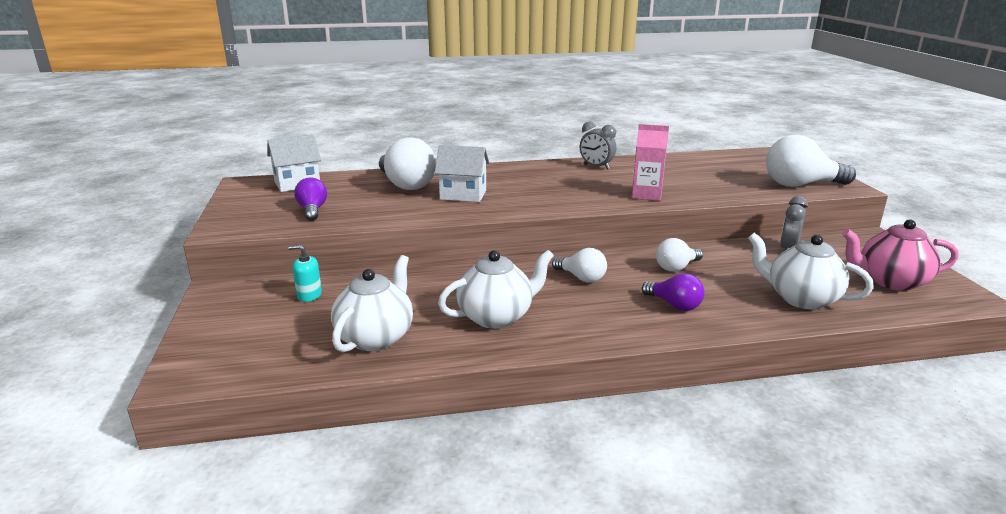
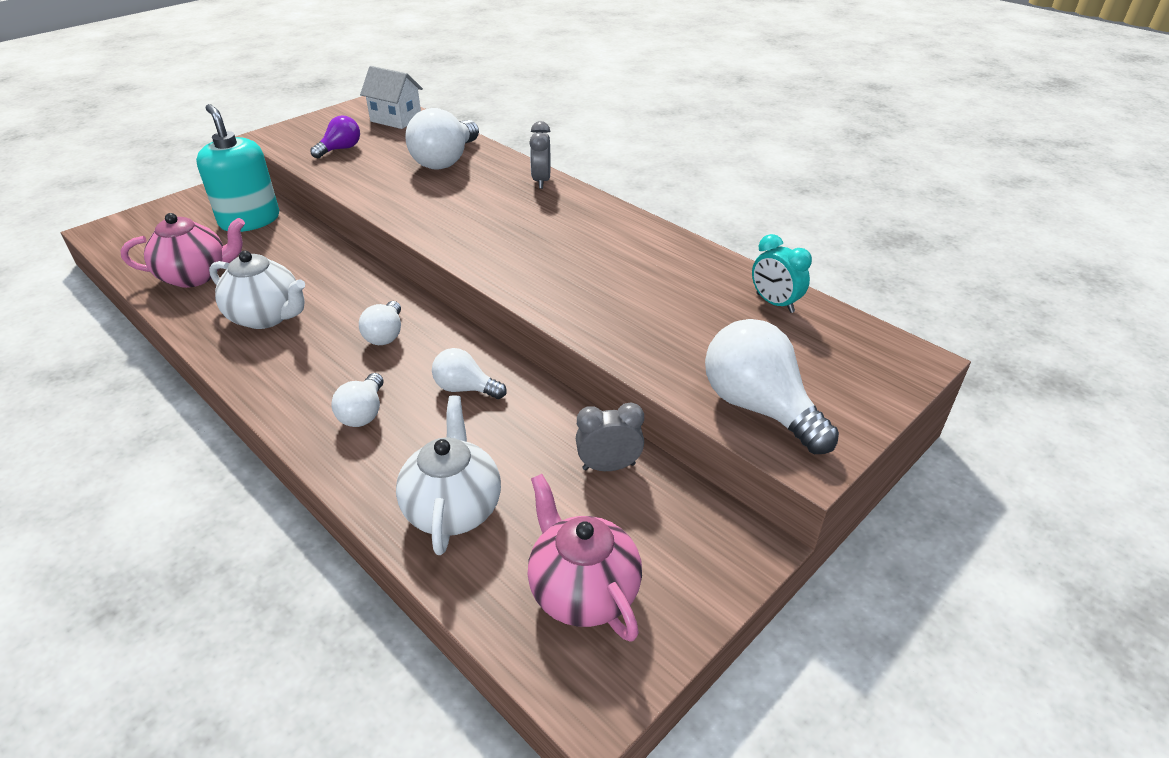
camera: 55 degrees right, 15 degrees up
turquoise soap dispenser [288,245,322,302] -> turquoise soap dispenser [196,104,279,232], size x2.21
white teapot [331,255,413,352] -> pink teapot [120,213,245,288]
white house [435,145,490,202] -> none
grey clock [580,122,616,170] -> grey clock moved to [529,121,550,189]
pink carton [632,124,669,201] -> none
purple light bulb [642,273,704,311] -> white light bulb [332,373,384,427]
none -> turquoise clock [752,234,812,313]

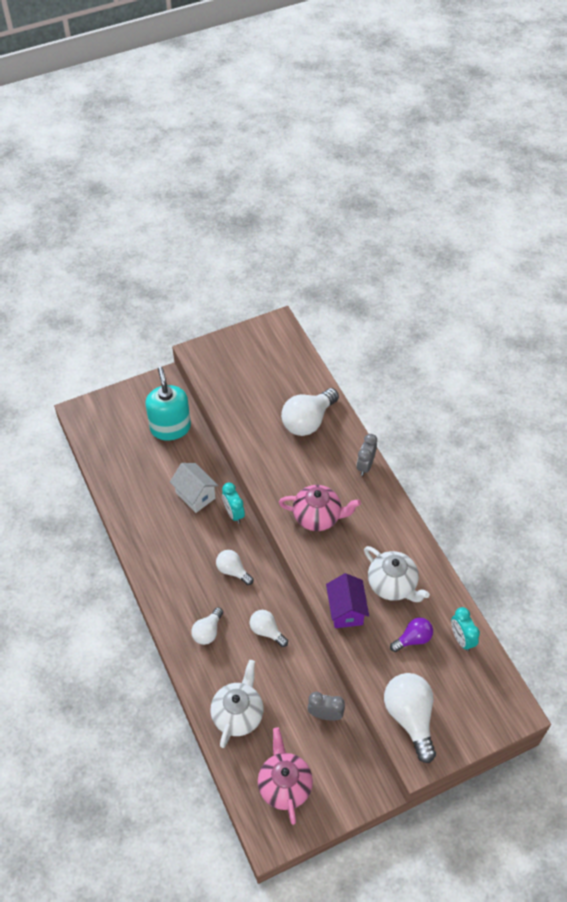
camera: 20 degrees right, 15 degrees up
pink teapot [120,213,245,288] -> pink teapot moved to [279,485,361,531]
white teapot [209,251,305,329] -> white teapot moved to [364,546,430,602]
purple light bulb [310,116,360,158] -> purple light bulb moved to [390,618,433,652]
white light bulb [359,301,401,345] -> white light bulb turned 105 degrees clockwise [216,550,253,585]
white house [360,66,423,129] -> white house moved to [170,463,219,513]
none -> turquoise clock [222,483,245,523]
none -> purple house [326,573,369,628]

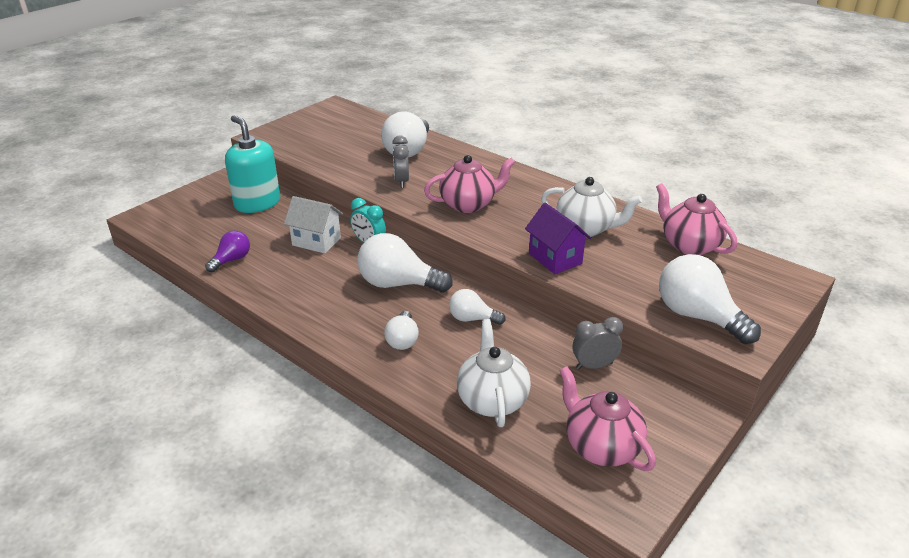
camera: 25 degrees left, 20 degrees down
white light bulb [216,550,253,585] -> white light bulb [357,233,453,293], size x1.77
grey clock [356,434,377,476] -> grey clock moved to [392,135,409,188]
purple light bulb [390,618,433,652] -> purple light bulb moved to [205,230,250,272]
turquoise clock [451,607,480,651] -> pink teapot [656,183,737,255]

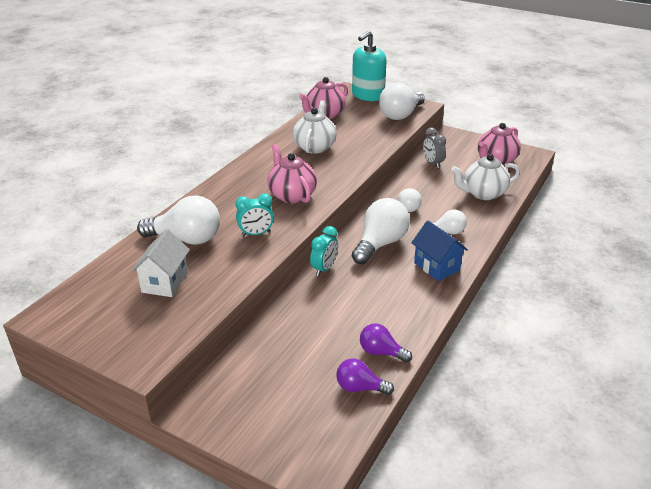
camera: 100 degrees left, 0 degrees up
turquoise soap dispenser [225,115,280,213] -> turquoise soap dispenser moved to [352,31,386,101]
white house [284,196,343,254] -> white house moved to [131,229,190,297]
white light bulb [357,233,453,293] -> white light bulb turned 150 degrees counterclockwise [352,198,410,264]
grey clock [392,135,409,188] -> turquoise clock [235,193,274,236]
purple house [525,203,591,274] -> none
none -> purple light bulb [336,358,394,395]
none -> blue house [411,221,468,281]

